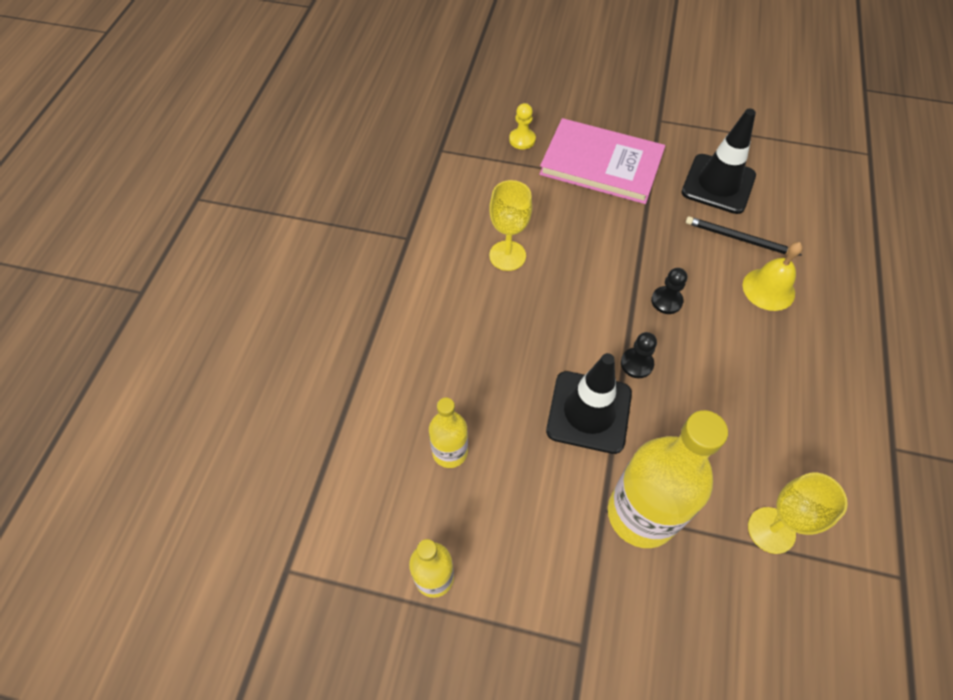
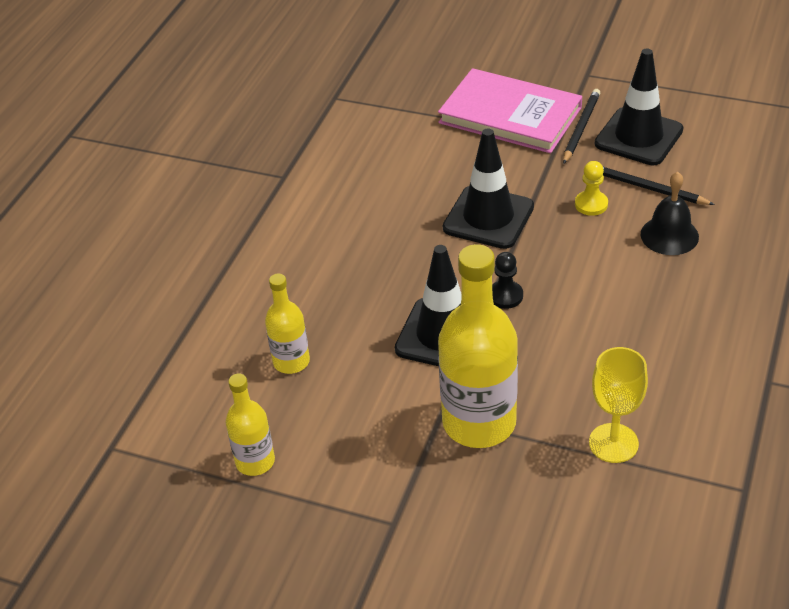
camera: 10 degrees right, 15 degrees down
yellow goblet [489,180,532,271] -> none
yellow pawn [509,103,536,149] -> yellow pawn moved to [575,161,608,216]
black pawn [651,268,687,314] -> none
yellow bell [743,242,803,311] -> black bell [641,172,699,255]
none -> black traffic cone [443,128,534,249]
none -> black pencil [563,89,600,164]

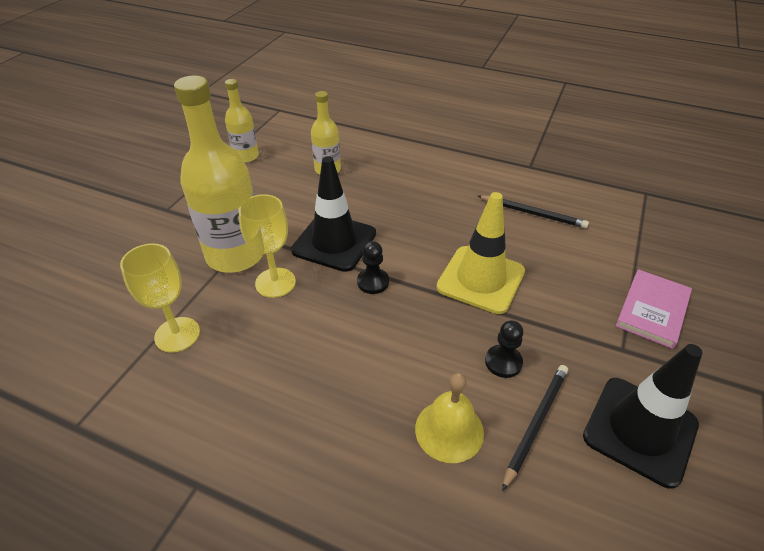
camera: 90 degrees right, 0 degrees up
pink book [438,68,582,153] -> pink book [616,269,692,349], size x0.60
black traffic cone [443,128,534,249] -> yellow traffic cone [436,192,525,314]
black pencil [563,89,600,164] -> black pencil moved to [478,195,589,228]
yellow pawn [575,161,608,216] -> black pawn [485,320,524,378]
black bell [641,172,699,255] -> yellow bell [415,373,484,463]
none -> yellow goblet [239,194,296,298]

